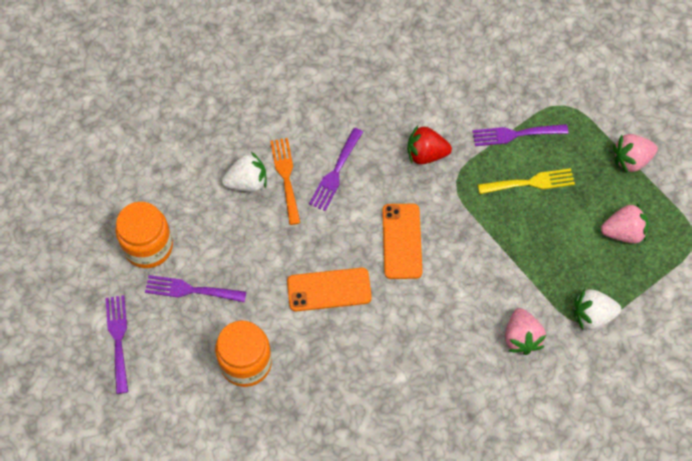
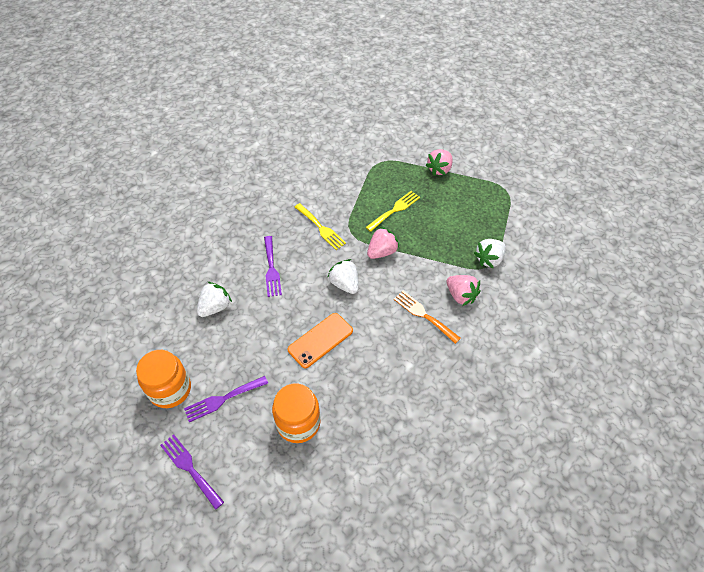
camera: 35 degrees left, 10 degrees down
orange fork [270,138,301,225] -> orange fork moved to [394,291,461,344]
orange phone [382,204,422,279] -> white strawberry [327,259,359,294]
red strawberry [407,125,452,164] -> yellow fork [295,203,346,250]
purple fork [473,124,568,146] -> none
pink strawberry [601,203,648,243] -> pink strawberry moved to [367,227,400,259]

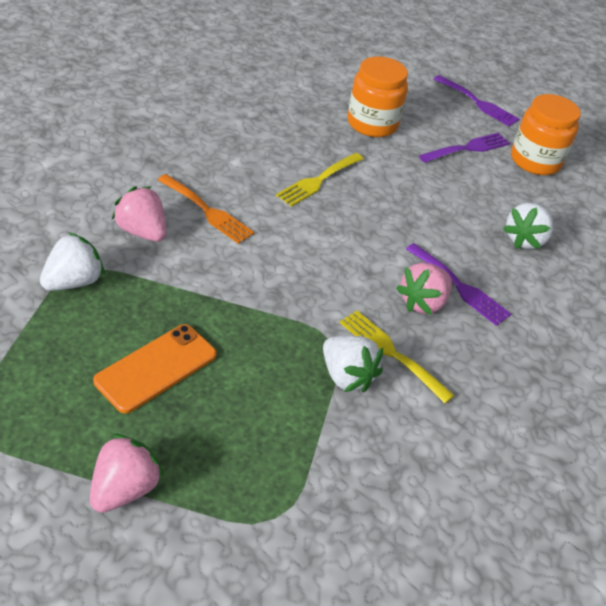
camera: 170 degrees right, 10 degrees down
purple fork [264,236,282,297] -> purple fork turned 150 degrees clockwise [406,243,511,326]
orange phone [287,313,353,368] -> orange phone moved to [93,324,216,414]
white strawberry [327,259,359,294] -> white strawberry moved to [323,336,383,393]
yellow fork [366,191,420,232] -> yellow fork moved to [276,153,364,207]
pink strawberry [367,227,400,259] -> pink strawberry moved to [396,263,452,315]

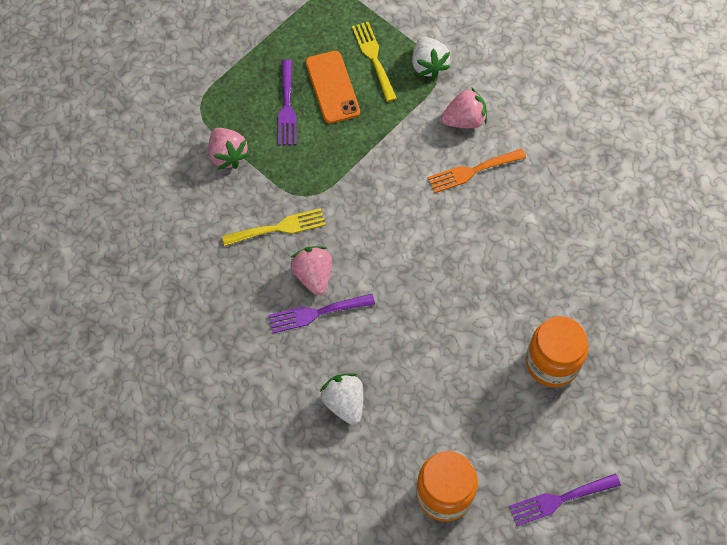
camera: 125 degrees right, 20 degrees up
pink strawberry [90,434,164,513] -> pink strawberry moved to [209,128,250,169]
yellow fork [276,153,364,207] -> yellow fork moved to [352,22,397,102]
white strawberry [323,336,383,393] -> none
purple fork [419,133,510,163] -> purple fork moved to [278,59,297,145]

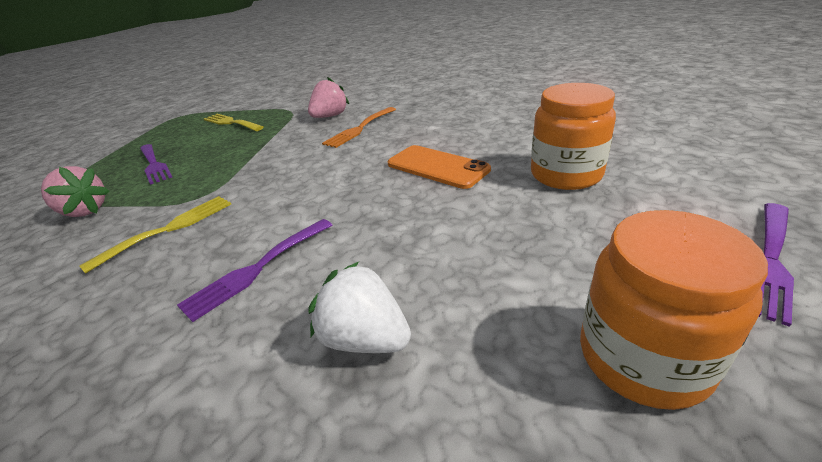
camera: 30 degrees left, 30 degrees down
pink strawberry [291,246,332,295] -> none
orange phone [306,51,360,124] -> orange phone moved to [388,145,491,189]
white strawberry [412,37,450,79] -> none

